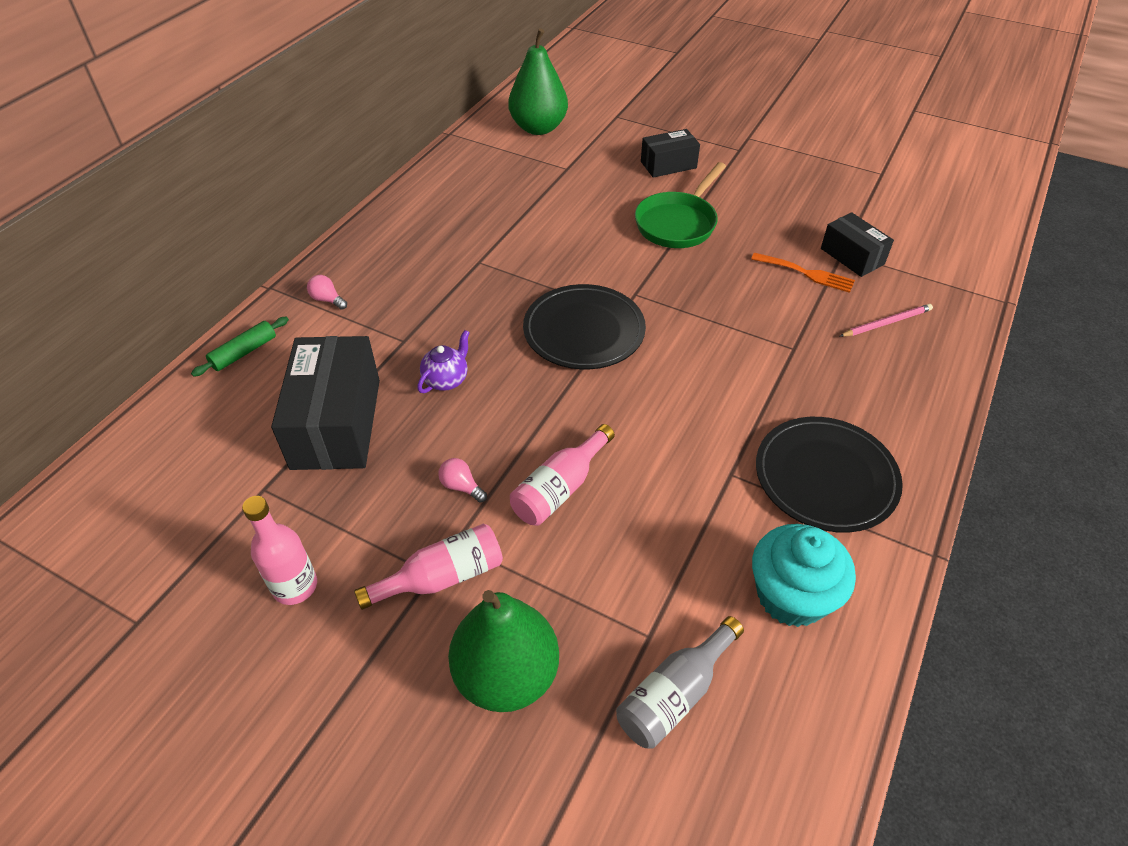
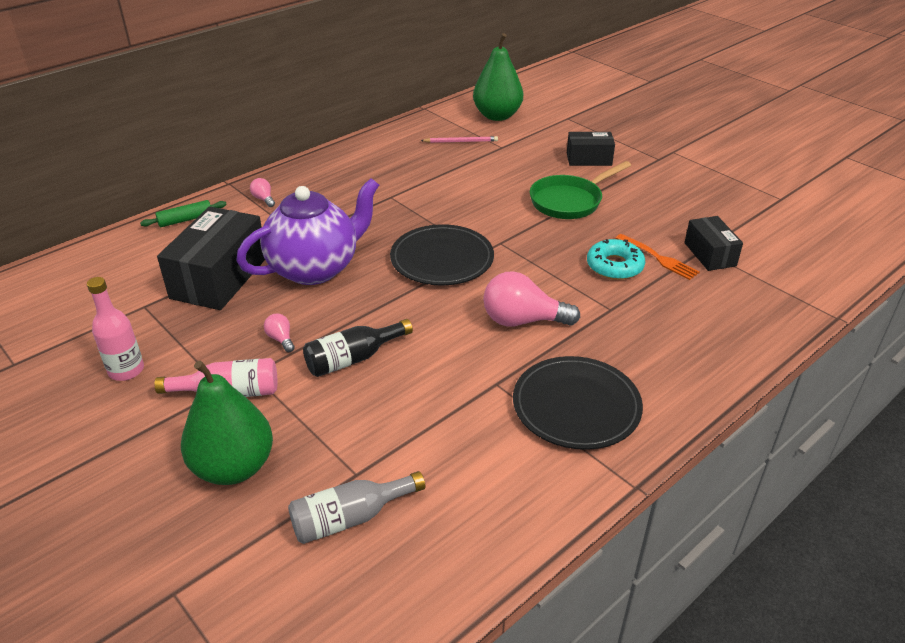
camera: 20 degrees right, 10 degrees down
purple teapot [417,330,470,393] -> purple teapot [236,178,379,285], size x2.42
pink bottle [510,424,615,526] -> black bottle [303,319,413,377]
turquoise cupcake [752,524,856,627] -> none
pink pencil [840,304,933,337] -> pink pencil moved to [421,136,498,143]
none -> pink light bulb [483,271,580,327]
none -> turquoise donut [587,239,645,280]

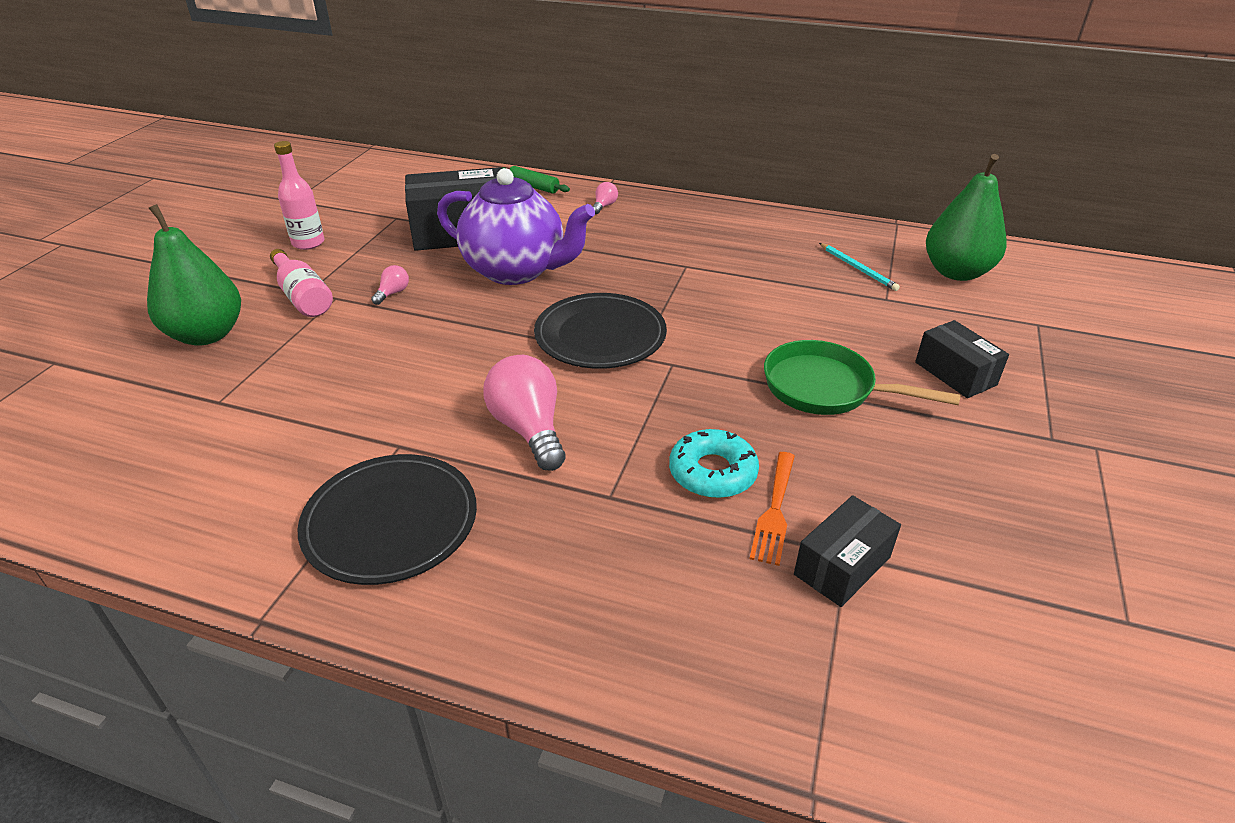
camera: 60 degrees right, 0 degrees up
grey bottle [288,471,425,544] -> none
black bottle [303,319,413,377] -> none
pink pencil [421,136,498,143] -> turquoise pencil [819,243,900,291]

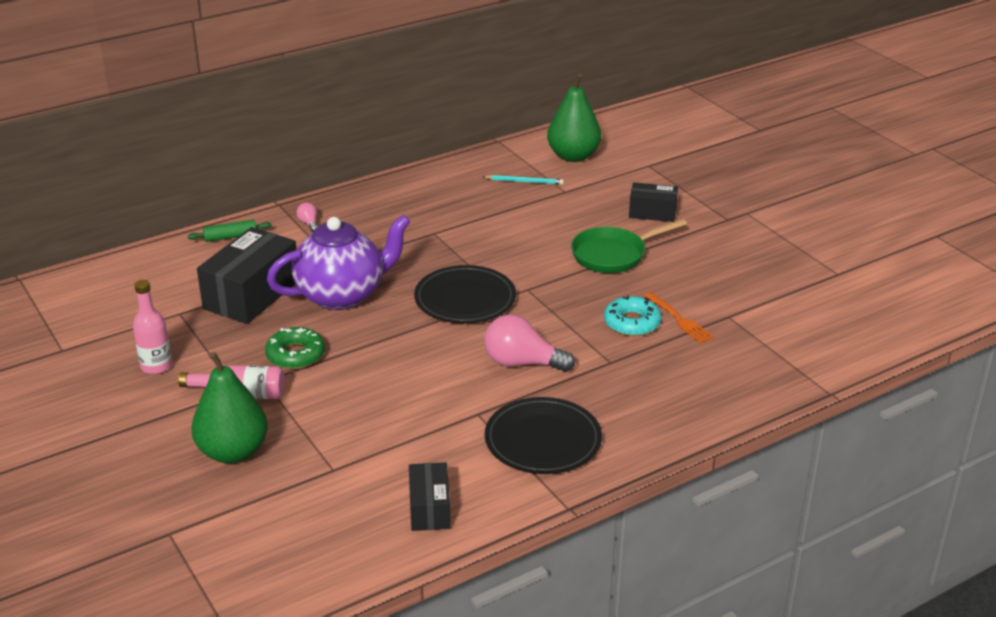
camera: 50 degrees left, 5 degrees down
pink light bulb [371,265,409,305] -> green donut [265,327,325,369]
black box [794,495,901,607] -> black box moved to [409,462,451,531]

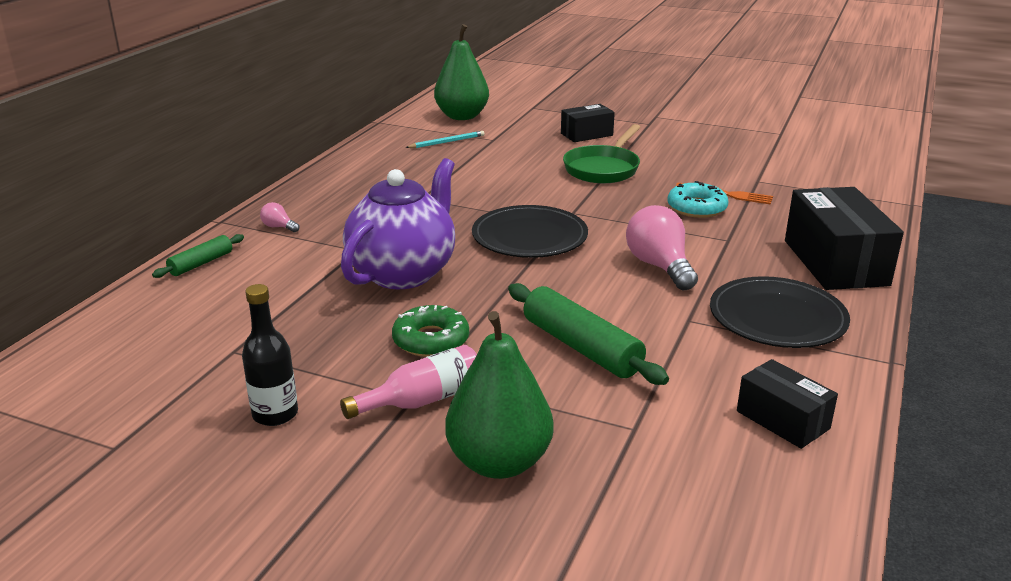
camera: 35 degrees left, 5 degrees down
pink bottle [133,280,172,374] -> black bottle [242,284,298,426]
black box [197,227,296,324] -> black box moved to [785,187,904,290]
pink light bulb [484,315,575,372] -> pink light bulb turned 90 degrees clockwise [626,205,698,290]
none -> green rolling pin [508,283,669,385]

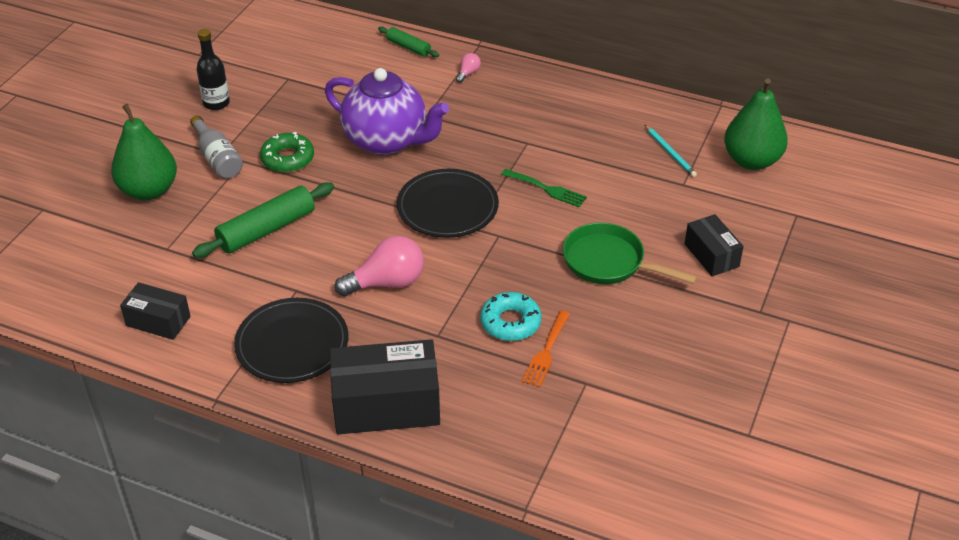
camera: 90 degrees right, 15 degrees up
pink bottle [340,345,477,419] -> grey bottle [190,115,243,179]
black box [737,359,838,449] -> black box turned 60 degrees clockwise [120,282,191,340]
none -> green fork [501,169,587,207]

